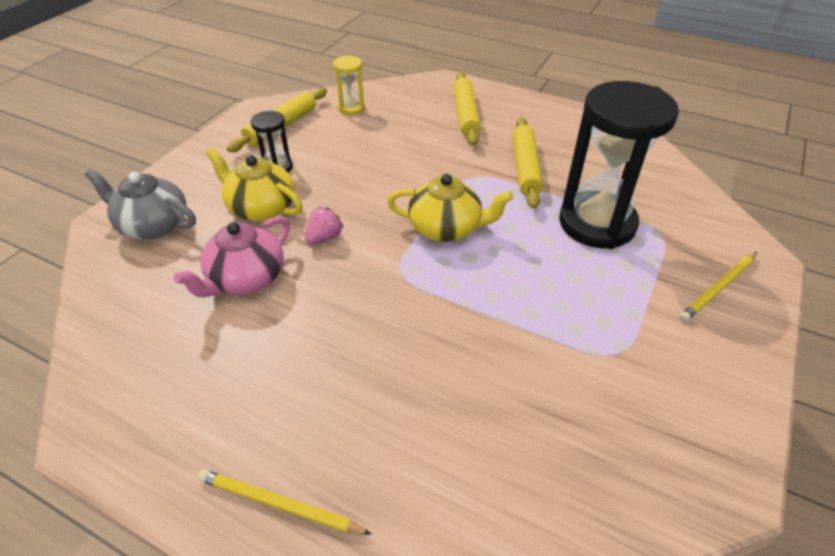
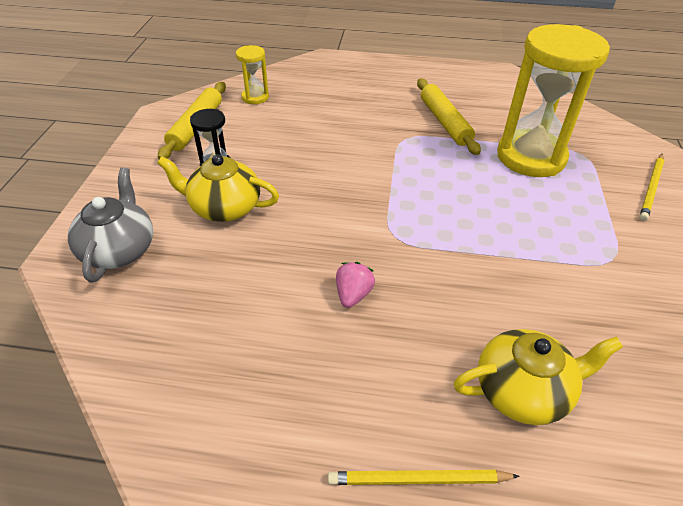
camera: 20 degrees left, 0 degrees up
grey teapot [85,169,196,239] -> grey teapot turned 90 degrees clockwise [68,168,153,283]
pink teapot [174,216,290,297] -> none
pink strawberry [305,207,343,245] -> pink strawberry moved to [336,262,375,308]
yellow teapot [387,174,513,242] -> yellow teapot moved to [453,329,623,425]
yellow rolling pin [453,72,481,146] -> none
black hourglass [559,81,679,249] -> yellow hourglass [497,24,610,177]

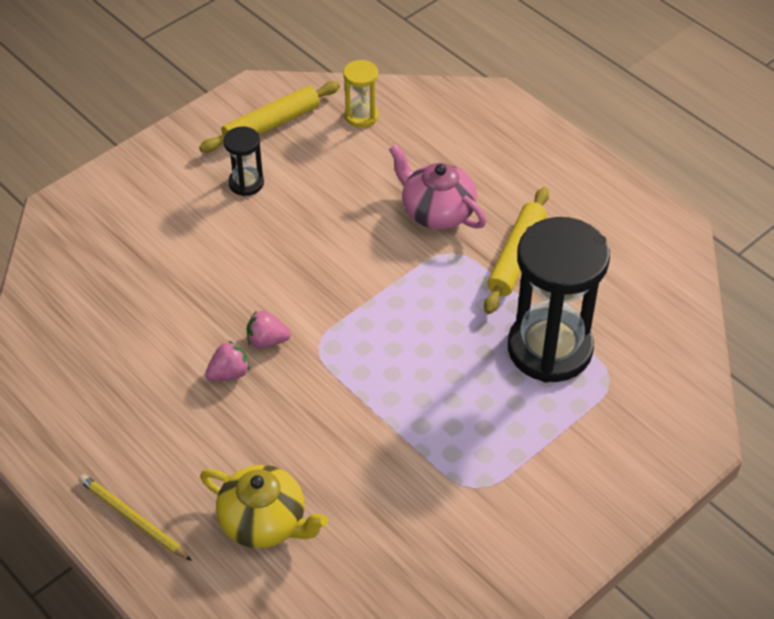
camera: 40 degrees right, 5 degrees up
grey teapot [68,168,153,283] -> none
yellow teapot [157,154,279,222] -> none
yellow hourglass [497,24,610,177] -> black hourglass [508,217,610,383]
yellow pencil [639,154,664,221] -> none
none -> pink strawberry [247,310,291,348]
none -> pink teapot [389,144,486,229]

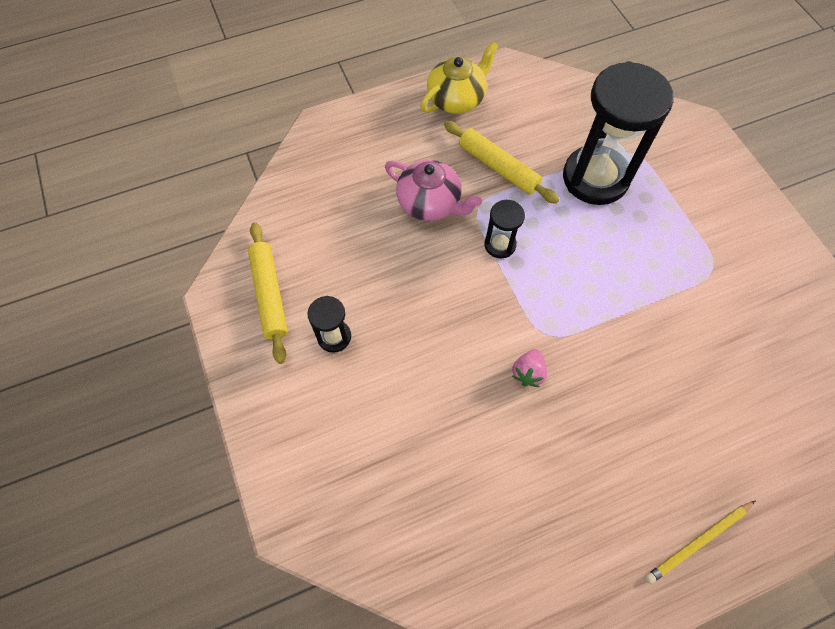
camera: 70 degrees left, 15 degrees up
yellow teapot [200,465,328,548] -> yellow teapot moved to [420,42,498,114]
pink strawberry [205,341,250,381] -> none
yellow hourglass [343,60,378,128] -> none
pink teapot [389,144,486,229] -> pink teapot turned 120 degrees counterclockwise [385,160,482,221]
none -> black hourglass [484,200,525,258]

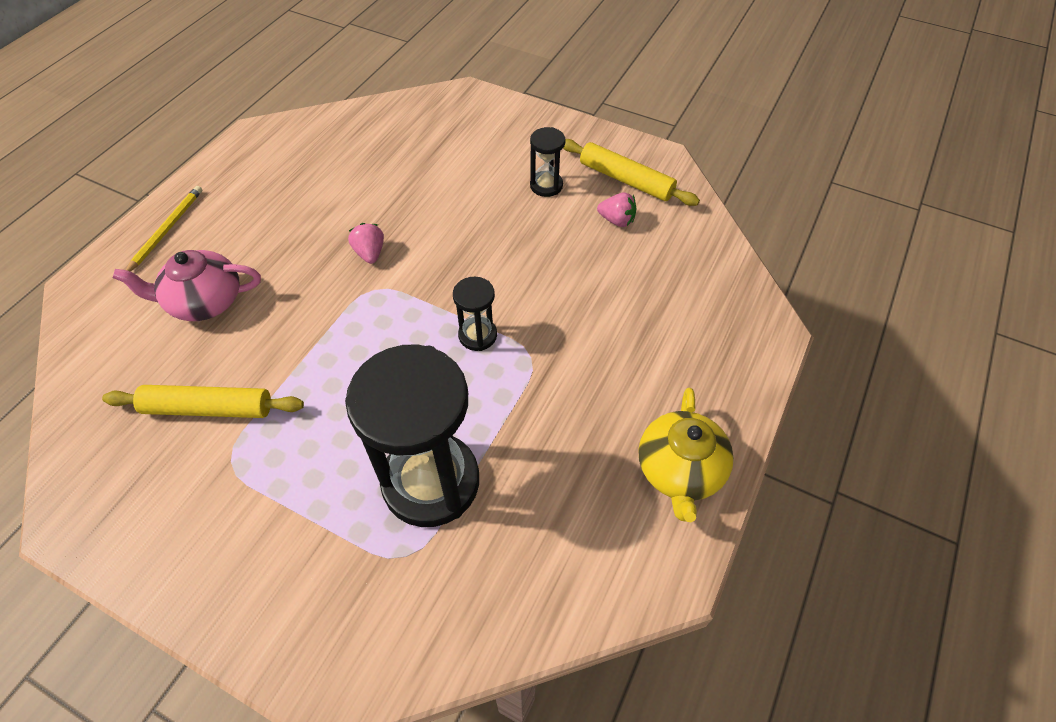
camera: 140 degrees right, 10 degrees down
pink teapot [385,160,482,221] -> pink teapot moved to [113,250,261,321]
yellow rolling pin [444,121,559,204] -> yellow rolling pin moved to [102,385,304,418]
none -> pink strawberry [597,192,636,227]

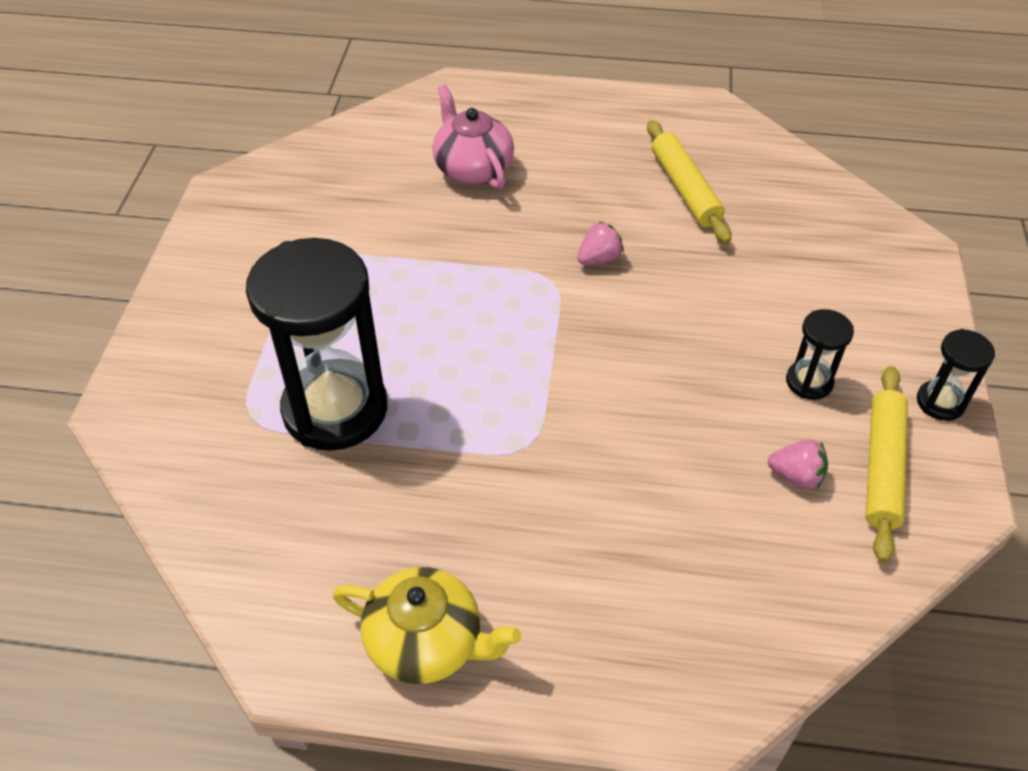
camera: 70 degrees right, 5 degrees down
yellow rolling pin [102,385,304,418] -> yellow rolling pin moved to [647,120,731,244]
yellow pencil [126,186,202,272] -> none
black hourglass [453,277,497,351] -> black hourglass moved to [917,329,995,421]
pink strawberry [597,192,636,227] -> pink strawberry turned 75 degrees counterclockwise [768,439,828,489]
yellow teapot [639,388,734,522] -> yellow teapot turned 150 degrees counterclockwise [333,567,521,684]

